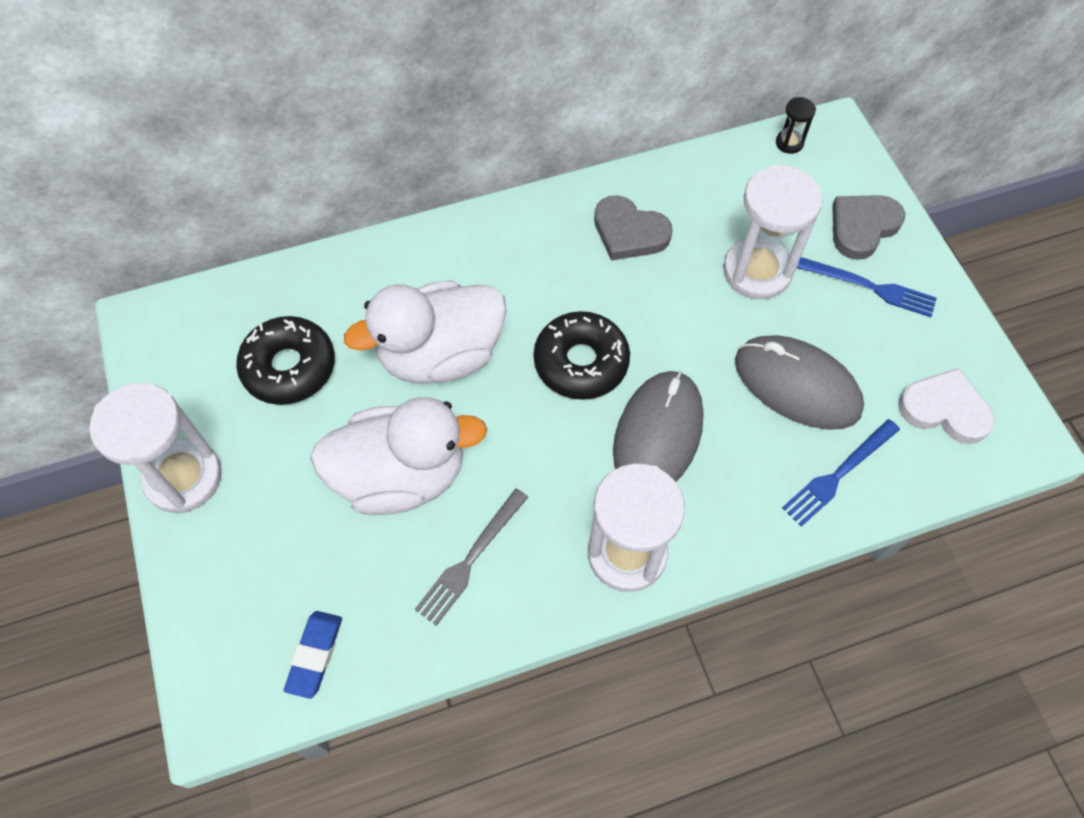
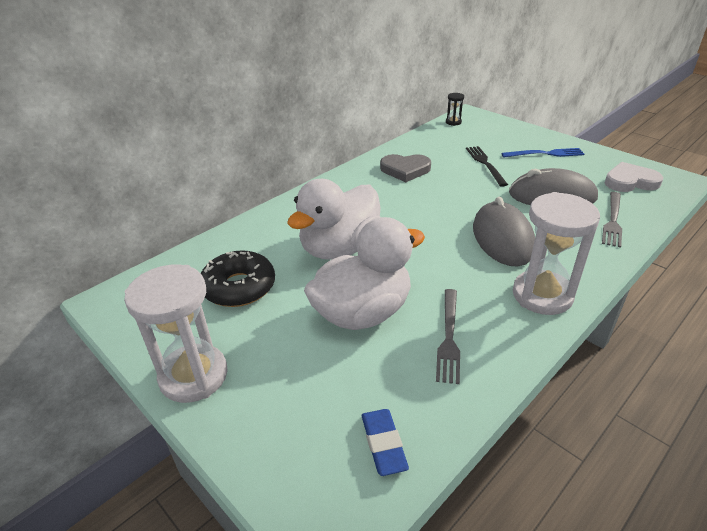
camera: 25 degrees left, 25 degrees down
black donut [534,311,630,400] -> none
white hourglass [723,164,823,299] -> black fork [466,146,508,187]
blue fork [782,419,900,527] -> grey fork [602,192,622,248]
grey heart [832,195,905,260] -> none

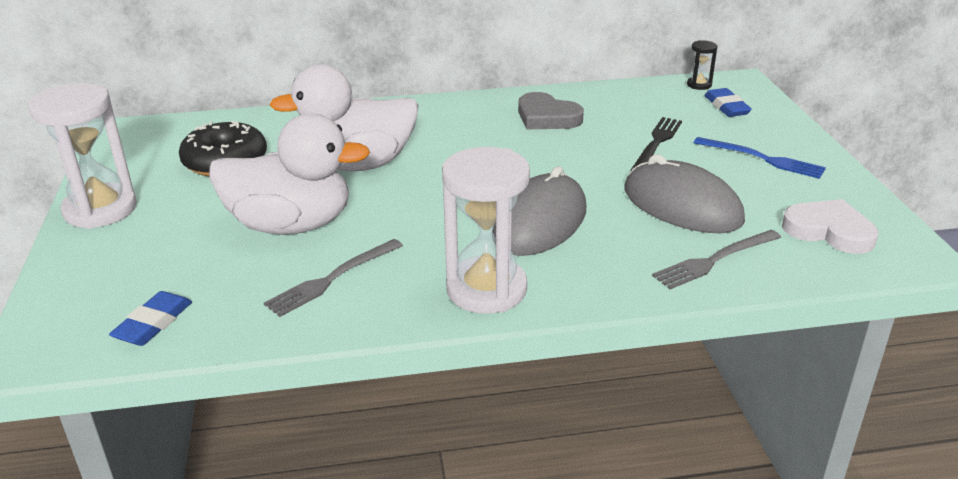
camera: 35 degrees right, 5 degrees down
none -> blue eraser [704,88,752,117]

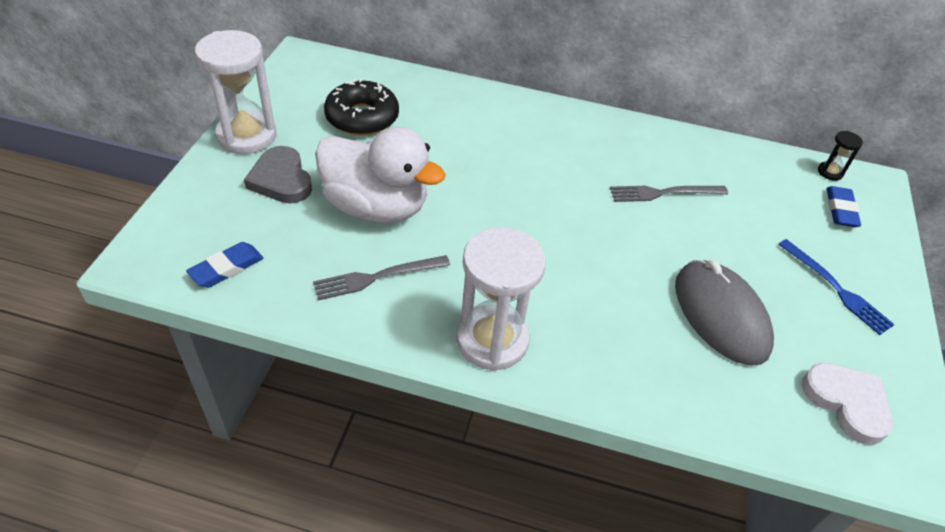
camera: 20 degrees right, 15 degrees up
white duck [269,64,418,172] -> none
grey mouse [492,166,586,256] -> none
grey heart [518,92,584,129] -> grey heart moved to [244,146,312,203]
black fork [631,117,682,170] -> none
grey fork [652,230,781,289] -> grey fork moved to [610,186,728,202]

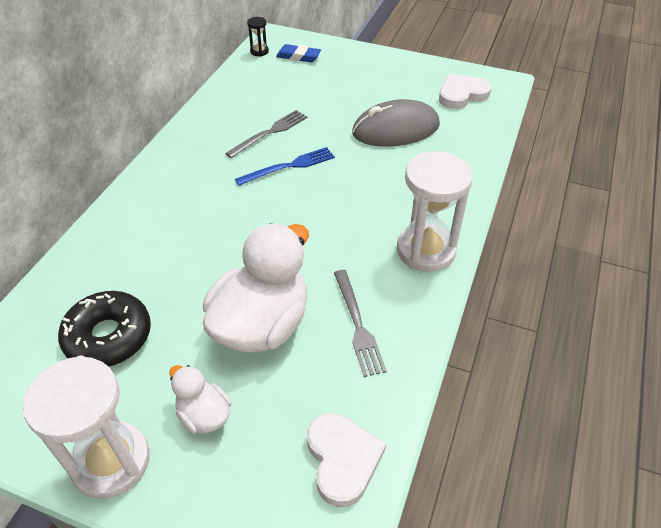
camera: 80 degrees left, 0 degrees up
blue eraser [186,242,263,288] -> white heart [307,413,386,507]
grey heart [244,146,312,203] -> white duck [169,365,231,434]
grey fork [610,186,728,202] -> grey fork turned 135 degrees counterclockwise [225,110,307,158]
blue fork [778,239,895,335] -> blue fork moved to [235,147,335,186]

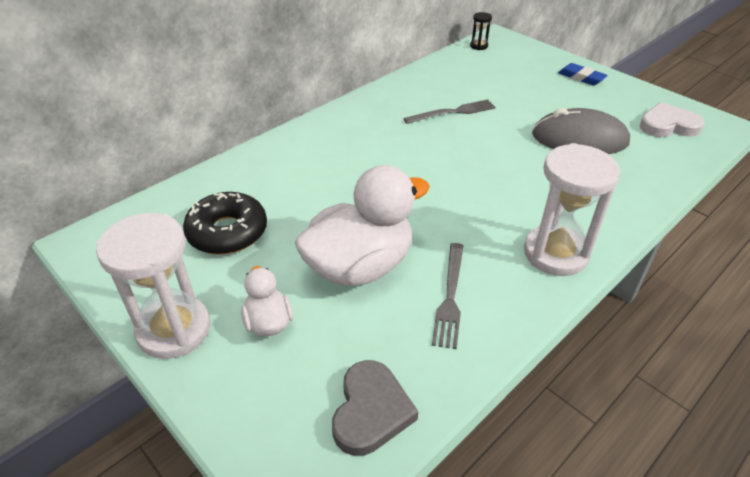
camera: 25 degrees right, 5 degrees down
blue fork [235,147,335,186] -> none
blue eraser [276,44,321,62] -> blue eraser moved to [558,63,608,85]
white heart [307,413,386,507] -> grey heart [332,360,418,456]

